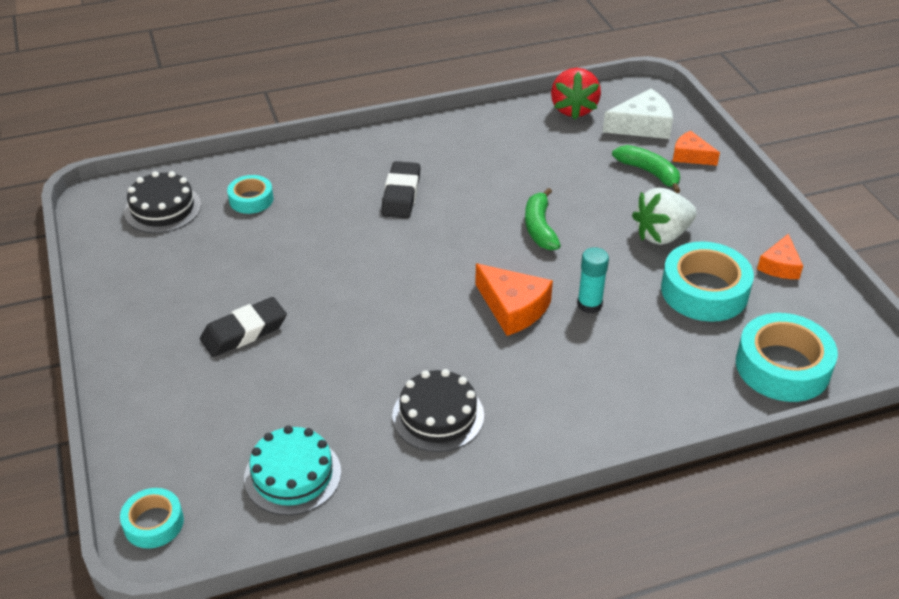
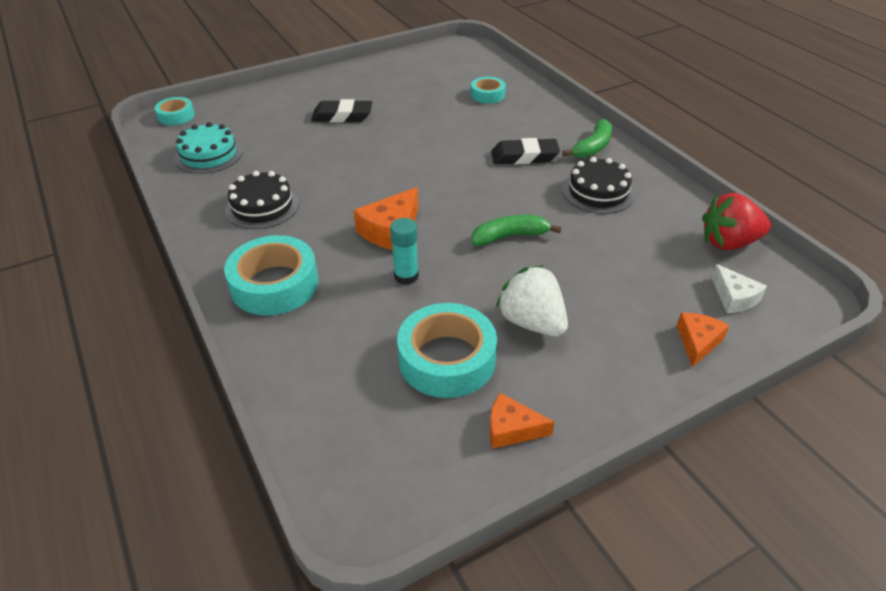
camera: 80 degrees right, 0 degrees up
black cake [124,171,201,233] -> black cake moved to [563,157,635,214]
black eraser [200,297,287,357] -> black eraser turned 45 degrees counterclockwise [311,99,372,122]
white cheese [603,89,673,139] -> white cheese [712,264,767,313], size x0.64
green banana [612,145,681,193] -> green banana moved to [562,119,612,158]
turquoise tape [736,313,838,402] -> turquoise tape moved to [224,235,319,315]

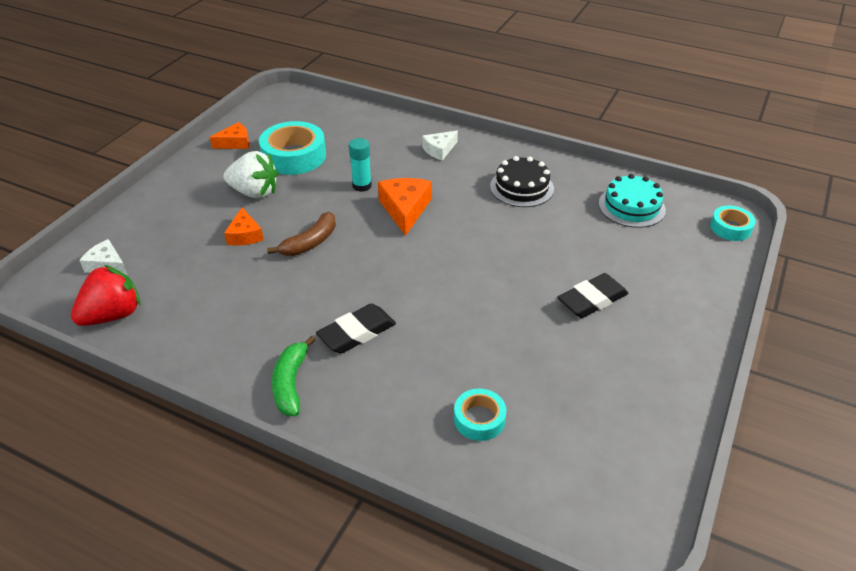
camera: 145 degrees right, 0 degrees up
turquoise tape [224,235,319,315] -> white cheese [422,131,458,161]
green banana [472,215,561,246] -> brown banana [267,212,336,256]
black cake [563,157,635,214] -> none
orange cheese [677,312,729,368] -> orange cheese moved to [224,208,264,245]

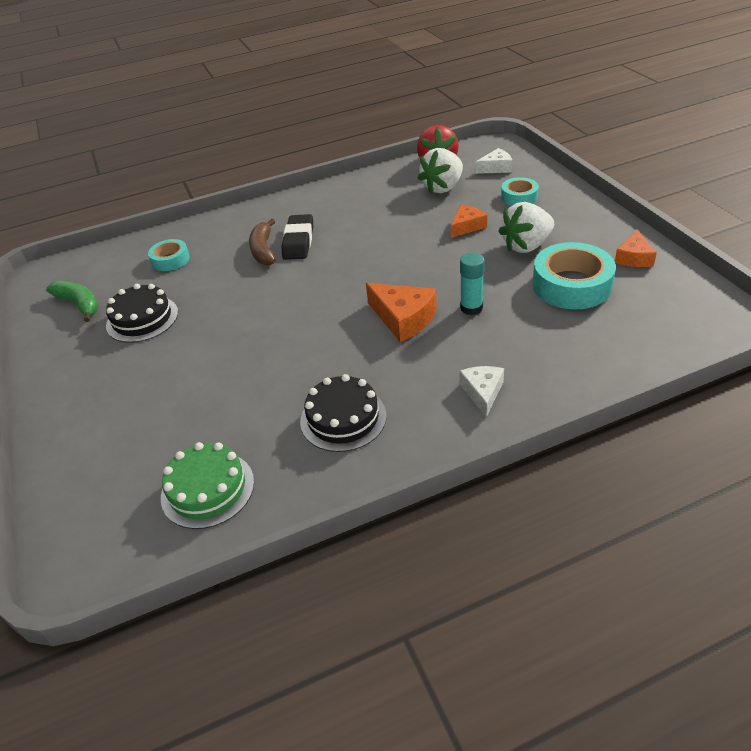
camera: 135 degrees right, 0 degrees up
orange cheese [224,208,264,245] -> orange cheese turned 105 degrees clockwise [451,204,487,238]
brown banana [267,212,336,256] -> brown banana moved to [249,219,276,265]
green banana [272,336,315,416] -> green banana moved to [46,281,98,322]
black eraser [557,273,629,318] -> none
turquoise cake [599,174,666,228] -> green cake [161,442,254,529]
turquoise tape [710,206,756,241] -> turquoise tape moved to [501,177,539,206]
none -> black cake [106,284,178,343]
none -> white strawberry [418,148,463,194]

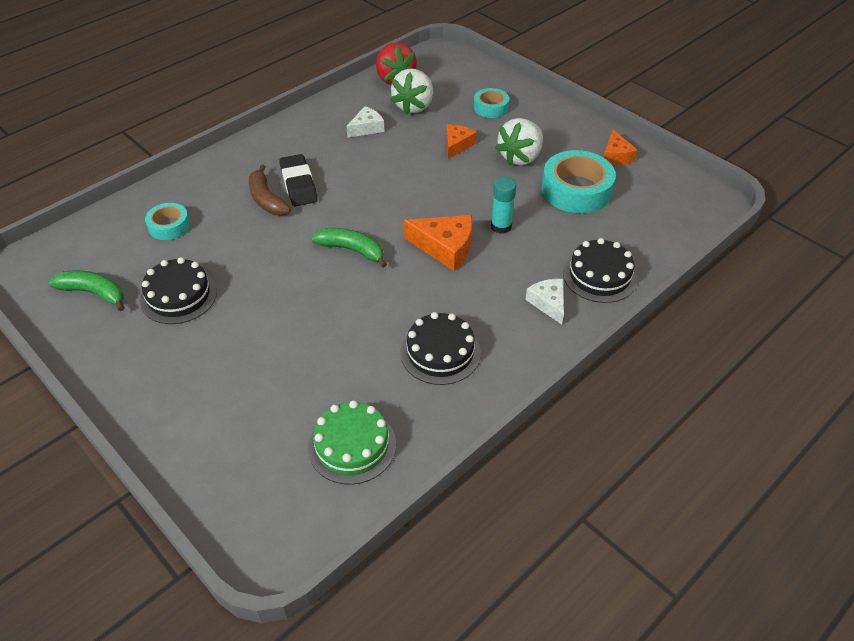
camera: 25 degrees left, 5 degrees up
white cheese [475,148,512,174] -> white cheese moved to [346,106,385,138]
none -> green banana [311,228,387,268]
none -> black cake [563,238,637,303]

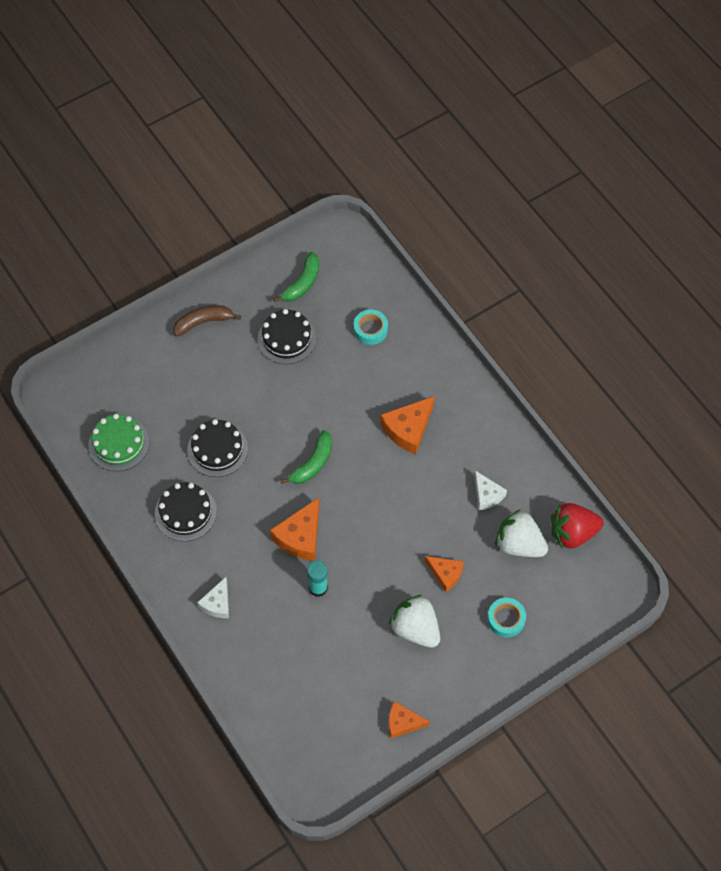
camera: 100 degrees right, 15 degrees up
brown banana [249,164,291,215] -> brown banana moved to [173,305,241,337]
black eraser [279,154,318,206] -> orange cheese [380,396,434,454]
white cheese [526,279,564,325] -> white cheese turned 120 degrees clockwise [197,577,229,618]
turquoise tape [542,150,616,213] -> none
black cake [563,238,637,303] -> black cake moved to [187,419,248,477]

